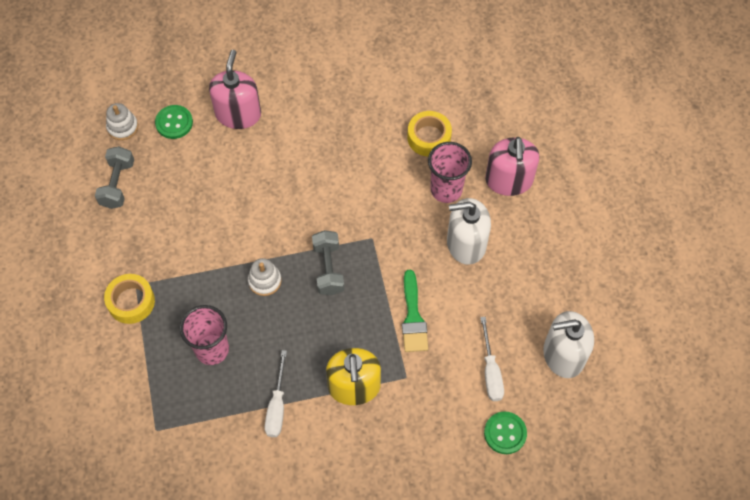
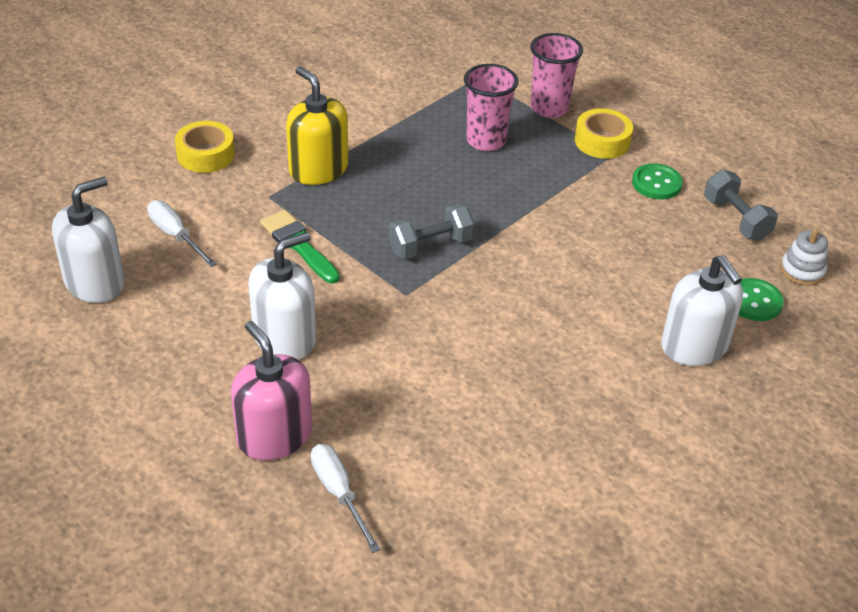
camera: 145 degrees right, 20 degrees down
pink soap dispenser [209,50,261,129] -> white soap dispenser [661,255,743,366]
white stacking toy [248,258,281,296] -> none
white screwdriver [265,350,287,437] -> white screwdriver moved to [311,444,381,553]
grey dumbbell [312,230,344,295] -> grey dumbbell turned 75 degrees counterclockwise [389,204,475,259]
yellow tape [407,111,452,157] -> yellow tape moved to [175,121,235,173]
pink cup [428,142,472,203] -> pink cup moved to [530,33,583,118]
green button [484,411,527,454] -> green button moved to [632,163,683,199]

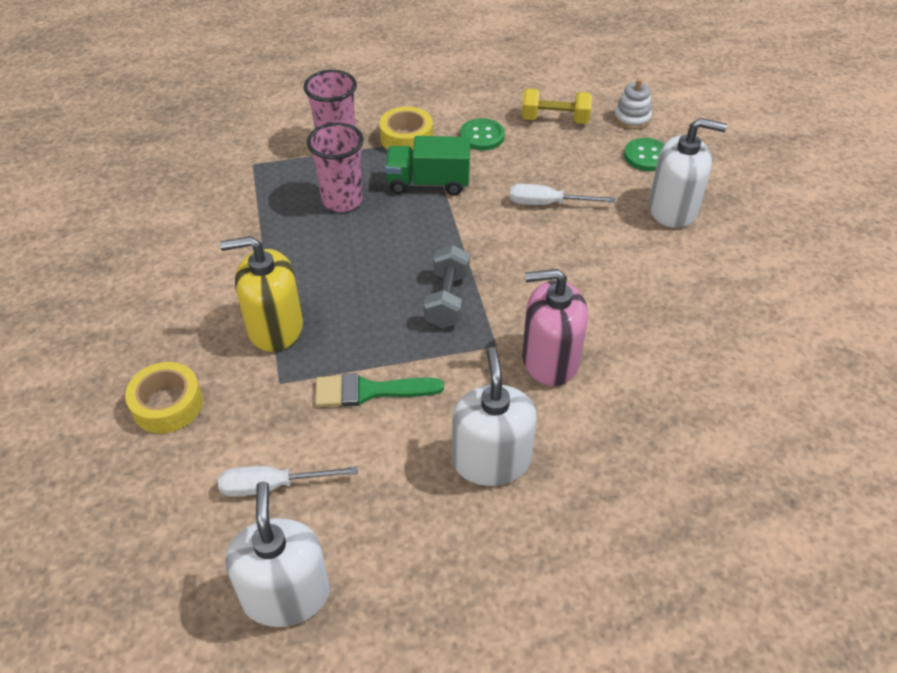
camera: 55 degrees left, 5 degrees up
pink soap dispenser [231,321,312,460] -> pink soap dispenser moved to [522,269,588,386]
white screwdriver [311,444,381,553] -> white screwdriver moved to [510,184,616,205]
grey dumbbell [704,169,778,241] -> yellow dumbbell [522,88,592,124]
none -> green truck [385,136,470,195]

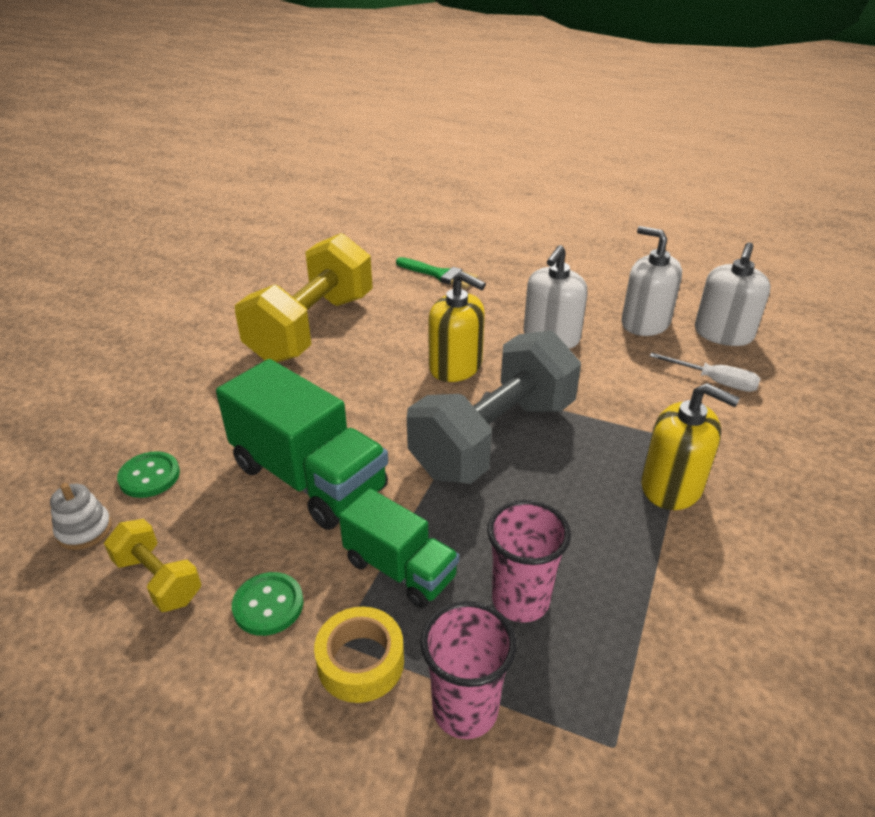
camera: 145 degrees left, 10 degrees down
yellow tape [125,362,203,433] -> none
green brush [315,373,444,407] -> green brush moved to [396,257,478,288]
grey dumbbell [424,245,470,328] -> grey dumbbell [407,330,581,484], size x2.15
white screwdriver [510,184,616,205] -> green truck [216,359,388,530]
pink soap dispenser [522,269,588,386] -> yellow soap dispenser [428,271,486,382]
white soap dispenser [649,118,727,228] -> white soap dispenser moved to [621,226,682,336]
none -> yellow dumbbell [235,233,373,362]

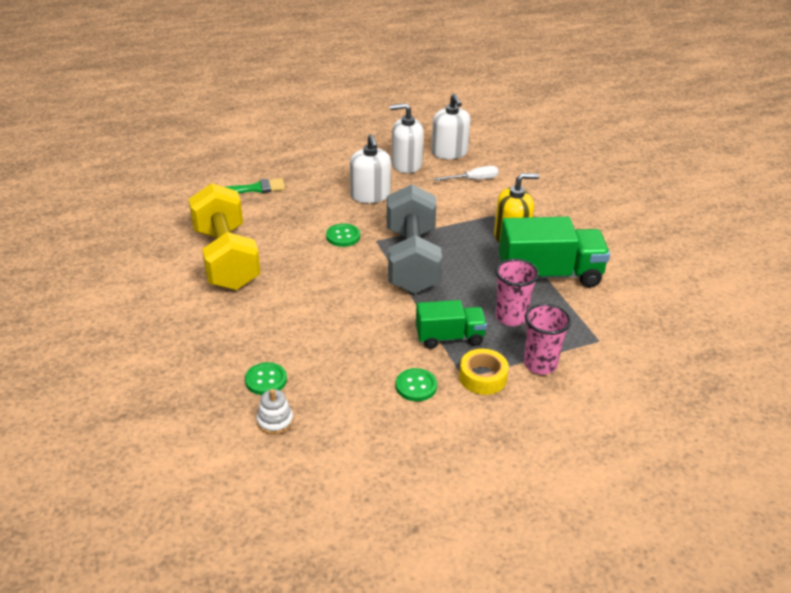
camera: 45 degrees left, 0 degrees up
yellow dumbbell [104,519,201,612] -> none
green truck [216,359,388,530] -> green truck moved to [499,217,610,287]
yellow soap dispenser [428,271,486,382] -> green button [326,223,360,247]

